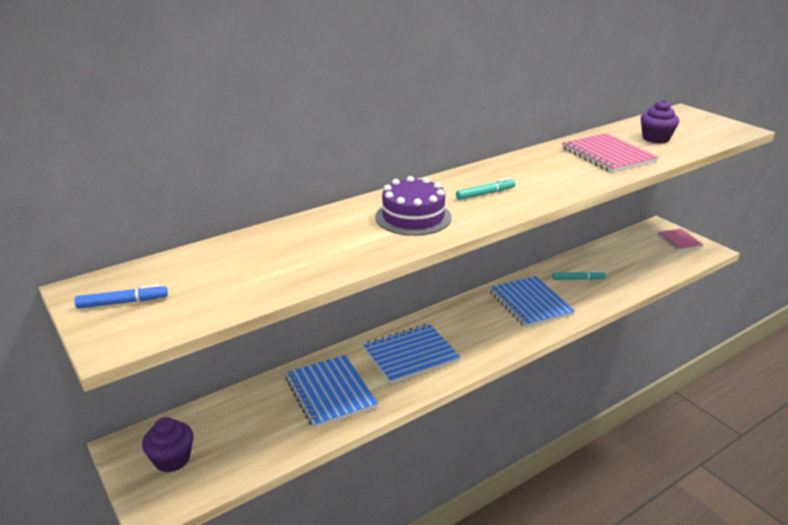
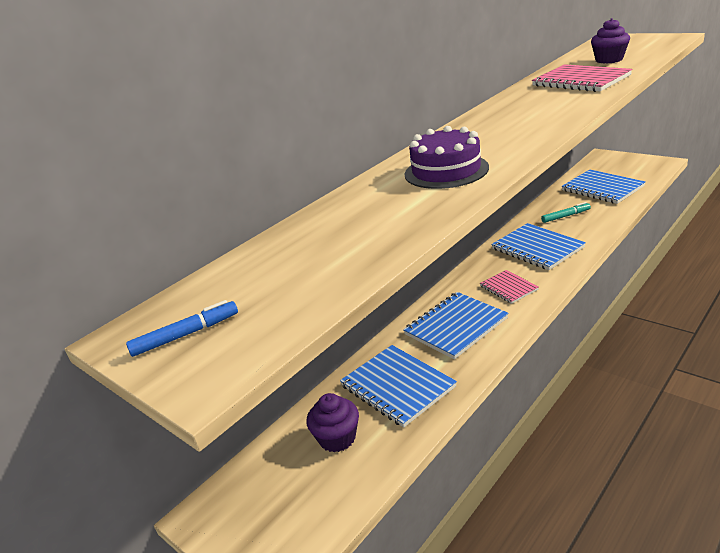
camera: 10 degrees left, 0 degrees up
purple cupcake [142,417,193,473] -> purple cupcake moved to [307,393,359,452]
turquoise marker [456,178,516,200] -> none
pink notebook [657,229,703,251] -> pink notebook moved to [480,270,538,304]
none -> blue notebook [561,169,645,204]

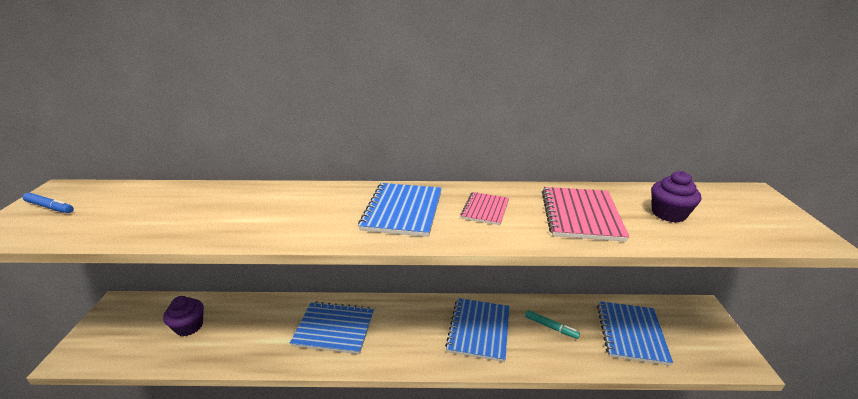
camera: 45 degrees right, 0 degrees up
blue notebook [340,345,457,428] -> blue notebook moved to [358,183,442,237]
purple cake [404,126,489,189] -> none
pink notebook [480,270,538,304] -> pink notebook moved to [460,192,509,225]

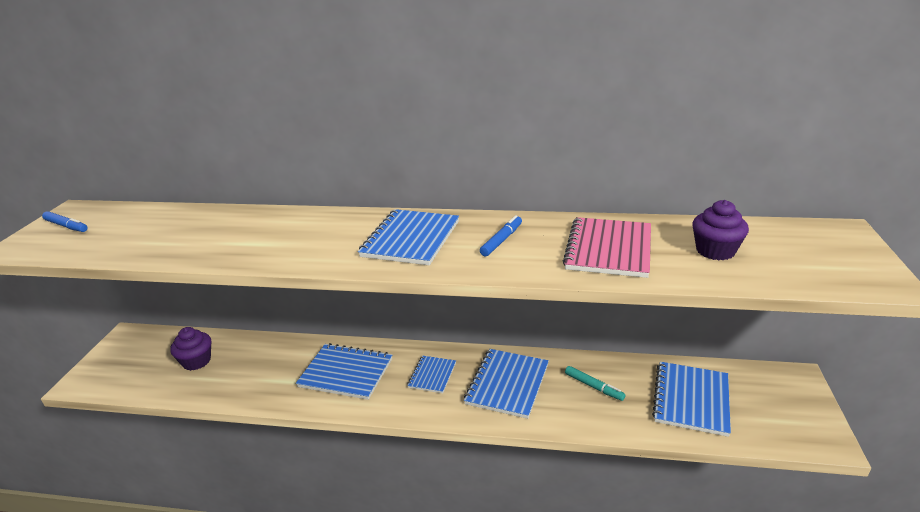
camera: 10 degrees right, 0 degrees up
pink notebook [460,192,509,225] -> blue marker [480,215,522,256]
none -> blue notebook [407,355,456,393]

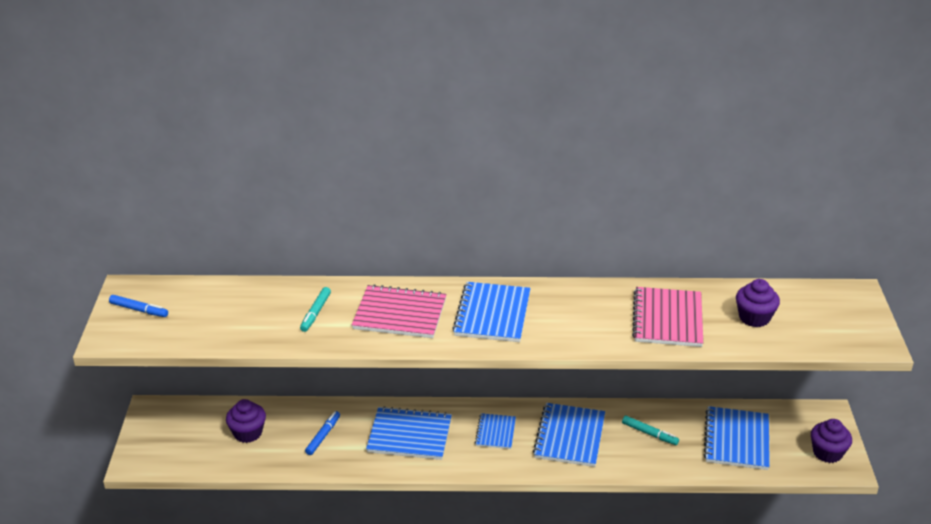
camera: 10 degrees left, 5 degrees up
blue marker [480,215,522,256] -> blue marker moved to [305,411,340,455]
none -> turquoise marker [300,287,331,332]
none -> pink notebook [352,284,447,338]
none -> purple cupcake [811,419,852,463]

